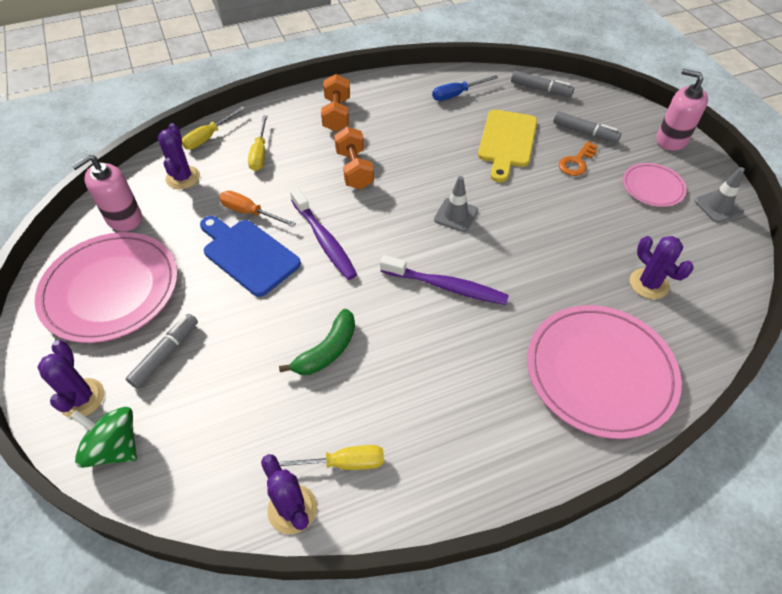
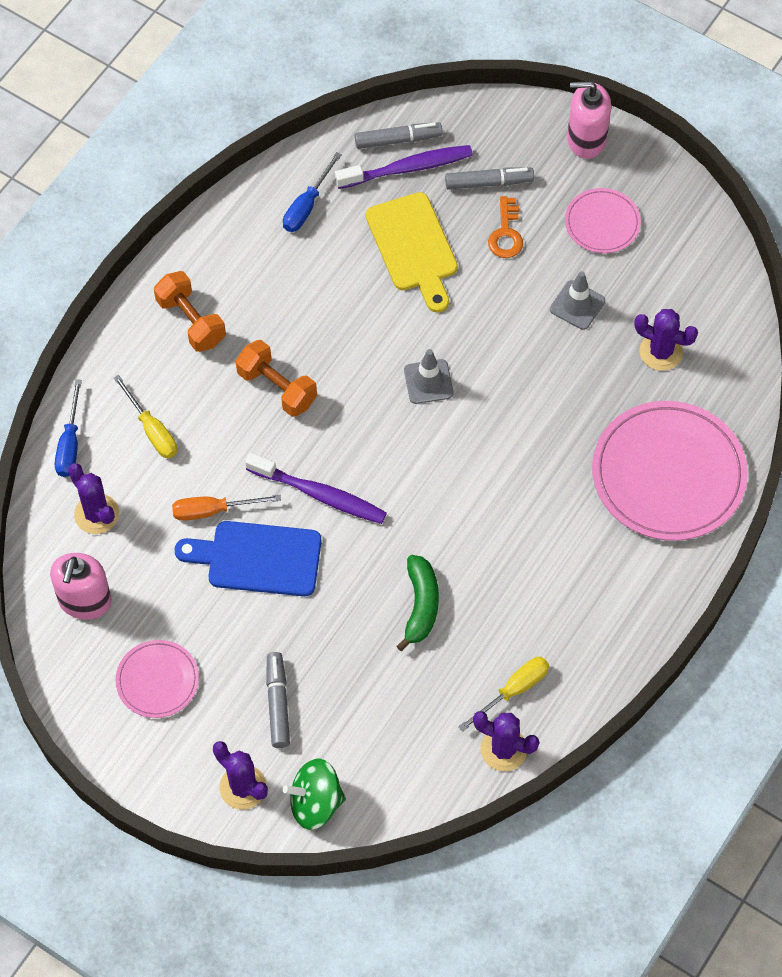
camera: 35 degrees left, 10 degrees up
pink plate [35,232,178,343] -> pink plate [115,640,199,718], size x0.52
yellow screwdriver [182,107,245,150] -> blue screwdriver [55,379,82,477]
purple toothbrush [380,255,509,305] -> purple toothbrush moved to [335,145,473,189]
grey traffic cone [694,167,745,223] -> grey traffic cone moved to [550,271,605,330]

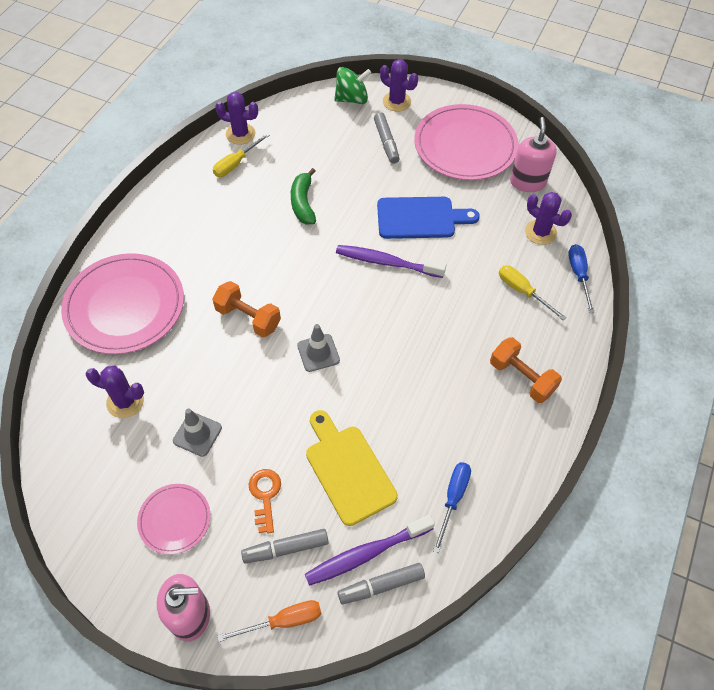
camera: 170 degrees right, 5 degrees down
pink plate [115,640,199,718] -> pink plate [414,104,519,180], size x1.94
orange screwdriver [172,495,281,521] -> orange screwdriver moved to [217,600,321,642]
orange dumbbell [236,340,317,417] -> orange dumbbell moved to [212,281,281,337]

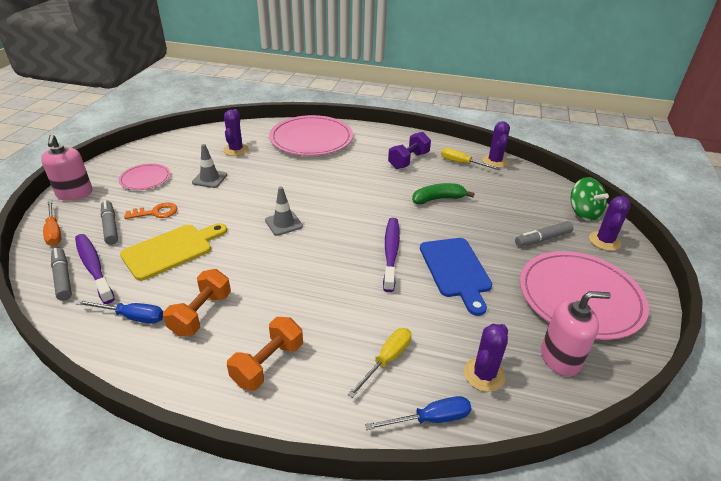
camera: 80 degrees right, 20 degrees down
orange dumbbell [212,281,281,337] -> orange dumbbell moved to [163,269,231,337]
none -> purple dumbbell [388,132,431,169]

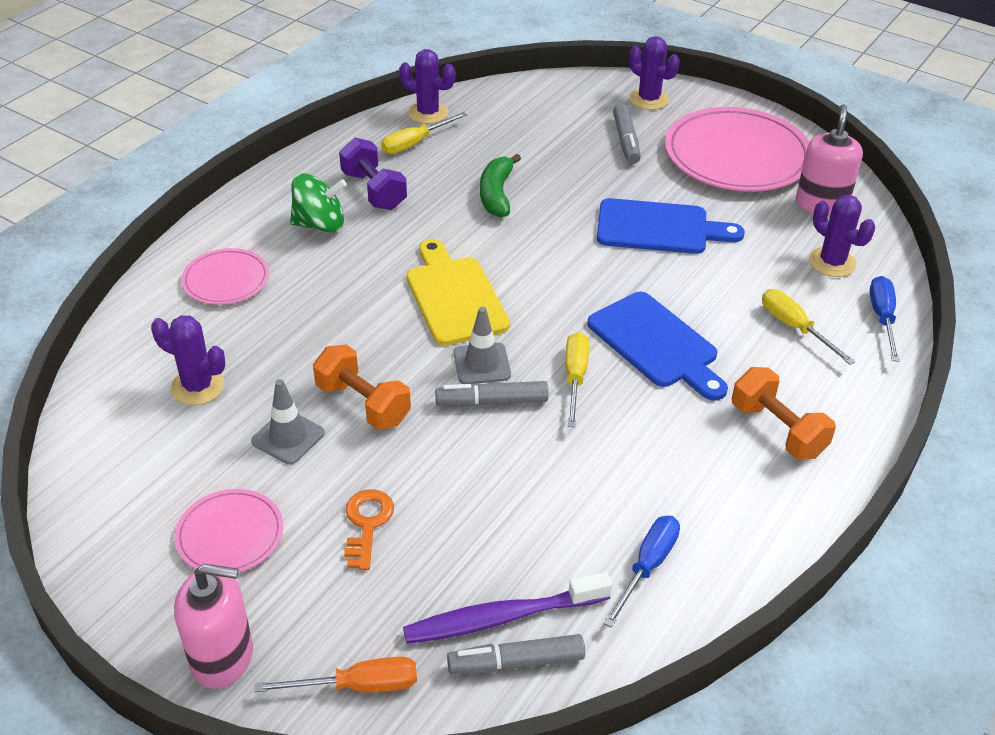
camera: 70 degrees left, 5 degrees up
grey marker [101,200,118,245] -> grey marker moved to [435,381,549,407]
yellow cutting board [120,223,227,281] -> yellow cutting board moved to [407,239,510,346]
orange dumbbell [163,269,231,337] -> orange dumbbell moved to [313,345,411,430]
pink plate [269,115,353,156] -> pink plate [181,248,269,305], size x0.52
purple toothbrush [383,218,400,292] -> none
green spinning top [571,177,609,221] -> green spinning top moved to [290,173,347,233]
none -> yellow screwdriver [565,332,589,427]
none -> blue cutting board [587,292,728,401]

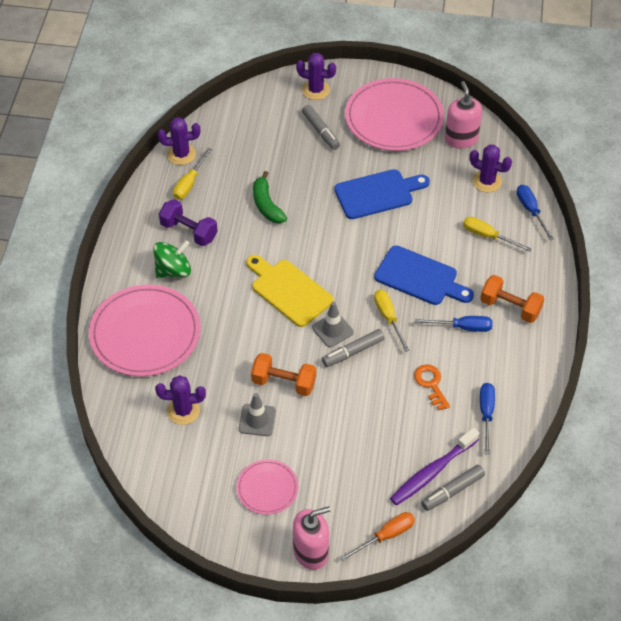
camera: 25 degrees left, 10 degrees up
pink plate [181,248,269,305] -> pink plate [89,284,201,377], size x1.94
orange key [344,489,394,570] -> orange key moved to [414,364,450,410]
none -> blue screwdriver [415,316,492,332]

